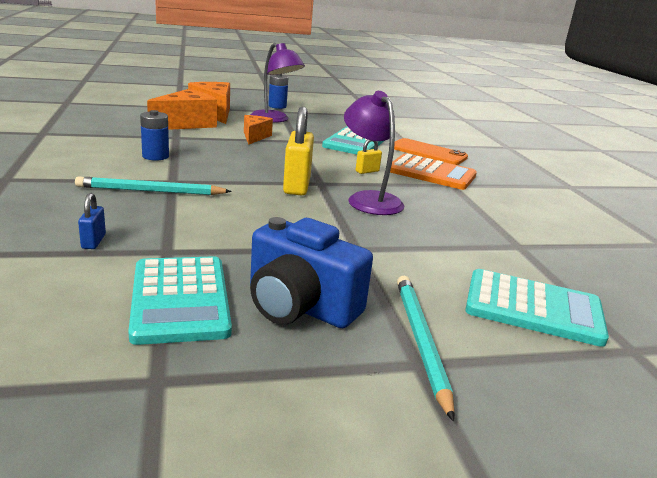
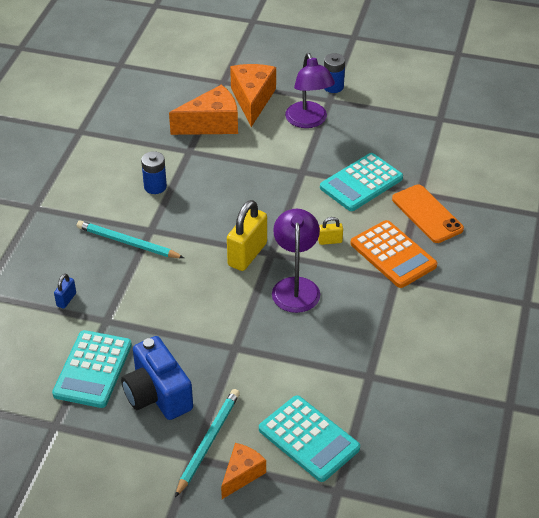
camera: 30 degrees right, 20 degrees up
orange cheese [244,115,273,145] -> orange cheese moved to [221,443,266,499]

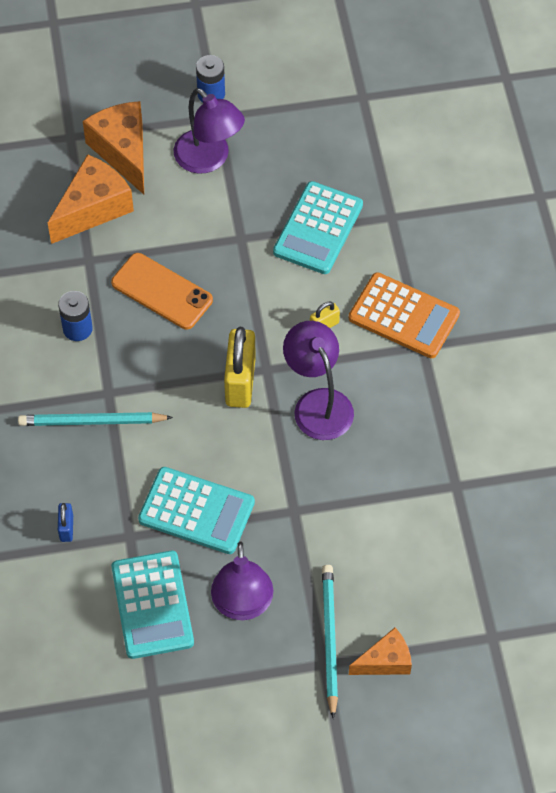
camera: 25 degrees left, 15 degrees up
blue camera [121,336,193,420] -> purple lamp [211,541,274,620]
orange cheese [221,443,266,499] -> orange cheese turned 60 degrees clockwise [349,628,412,675]
turquoise calculator [259,395,360,482] -> turquoise calculator moved to [138,467,255,554]
orange phone [392,185,464,243] -> orange phone moved to [111,253,213,329]

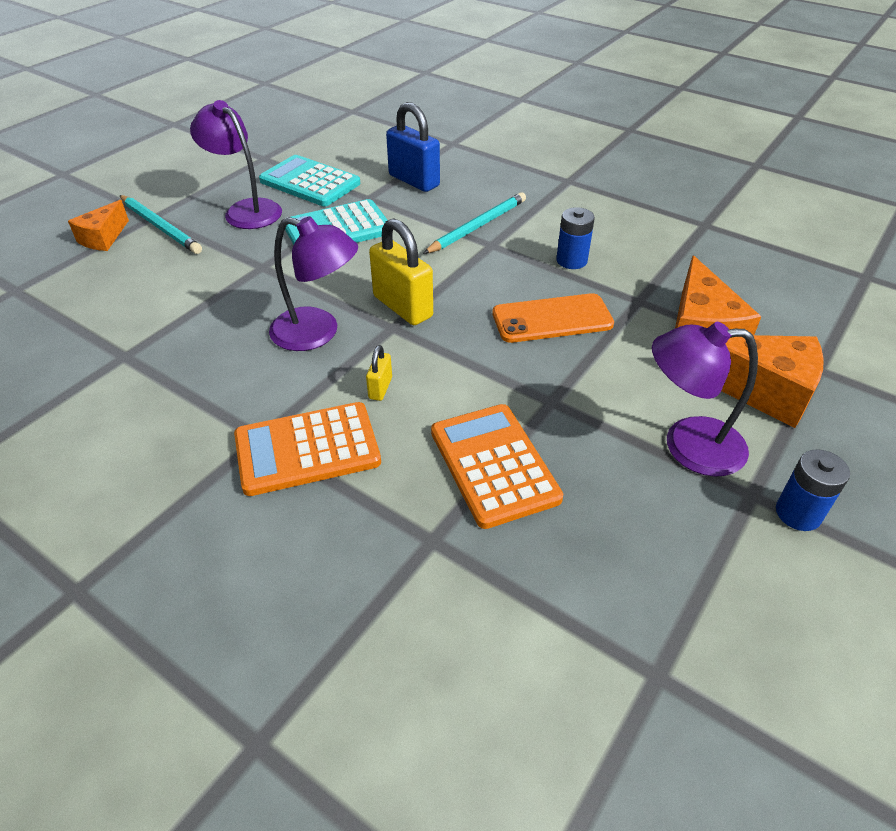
camera: 135 degrees right, 15 degrees down
blue padlock [58,503,73,542] -> blue padlock [386,102,440,192], size x2.06
turquoise calculator [273,181,363,274] -> orange calculator [431,404,563,529]

